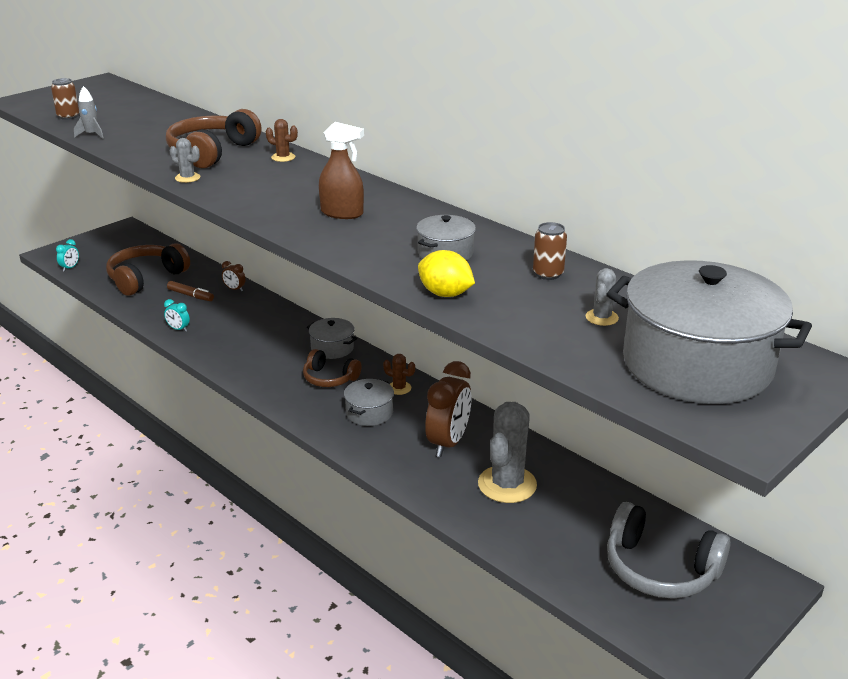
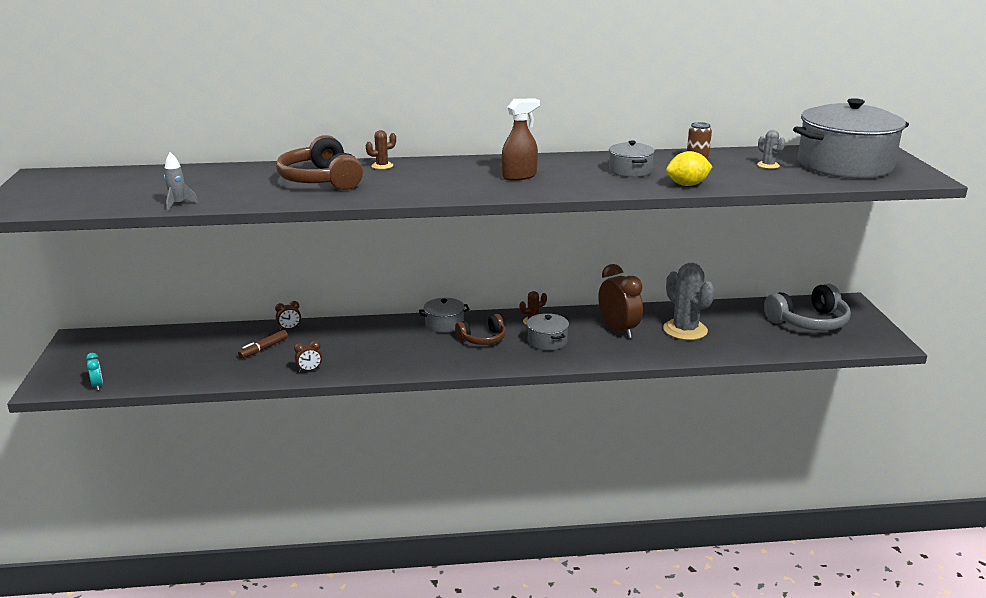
camera: 50 degrees left, 5 degrees down
brown can [51,78,79,120] -> none
brown headphones [106,243,190,296] -> none
turquoise clock [164,299,190,332] -> brown clock [294,340,322,373]
brown marker [167,281,214,301] -> brown marker turned 150 degrees clockwise [238,330,288,359]
grey cactus [169,138,200,183] -> none

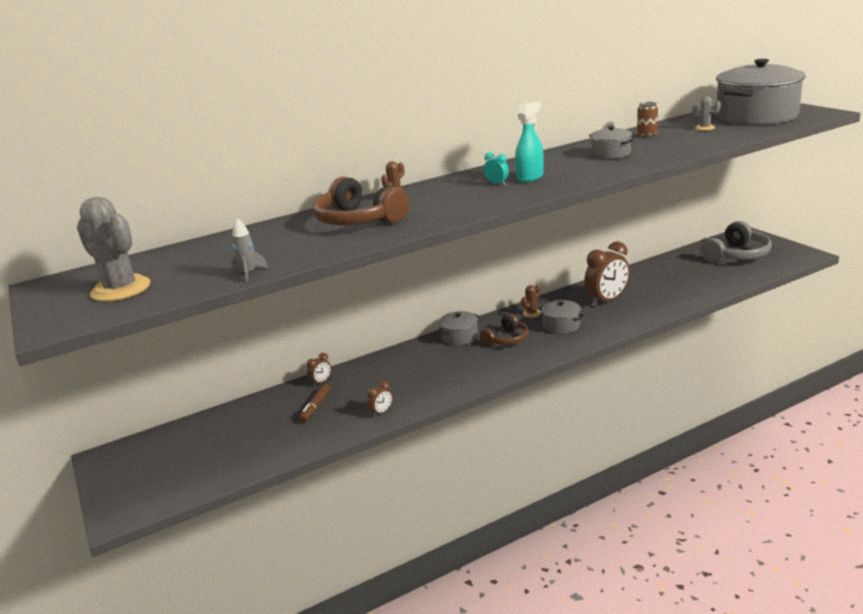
camera: 20 degrees left, 0 degrees up
turquoise clock [86,353,103,390] -> turquoise clock moved to [484,152,509,185]
brown spray bottle [502,99,540,181] -> turquoise spray bottle [515,102,544,182]
brown clock [598,264,643,338] -> brown clock turned 105 degrees clockwise [584,241,630,306]
grey cactus [663,263,715,340] -> grey cactus moved to [77,197,150,302]
yellow lemon [666,151,713,186] -> none

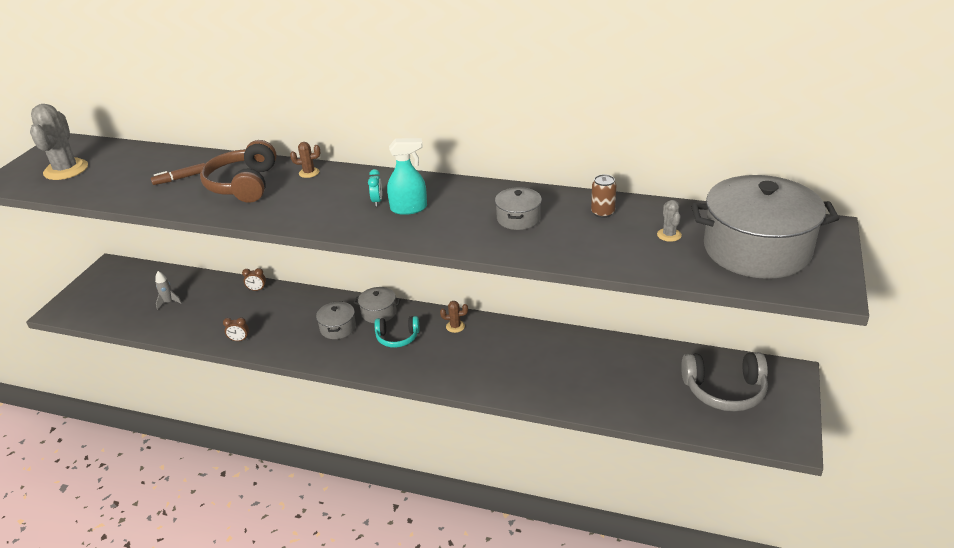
camera: 45 degrees right, 10 degrees up
grey rocket [231,218,268,282] -> grey rocket moved to [155,271,182,310]
brown marker [299,384,330,422] -> brown marker moved to [151,163,205,185]
brown headphones [480,314,528,346] -> turquoise headphones [375,316,419,348]
grey pot [539,300,584,334] -> grey pot moved to [316,301,356,339]
brown clock [584,241,630,306] -> none

